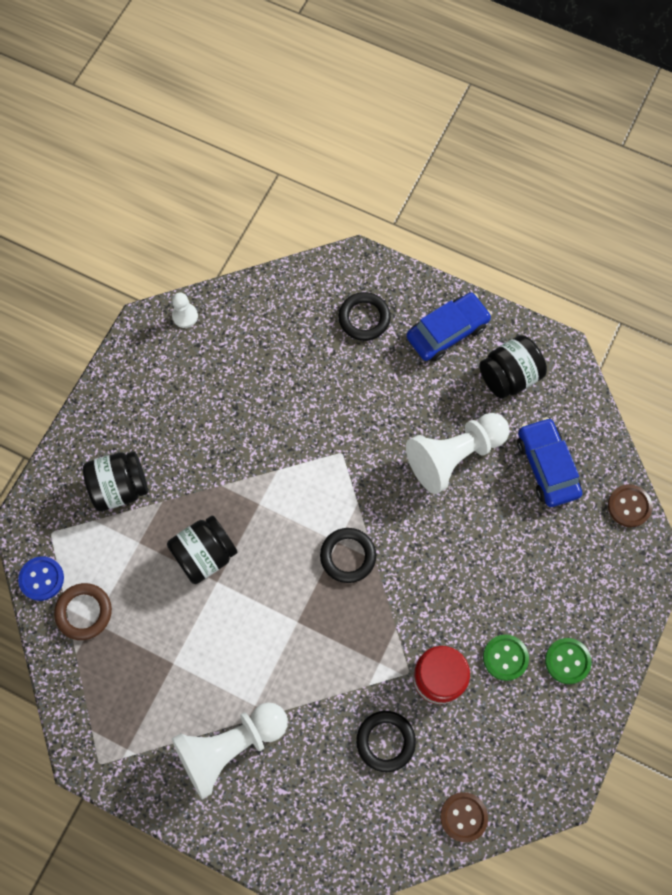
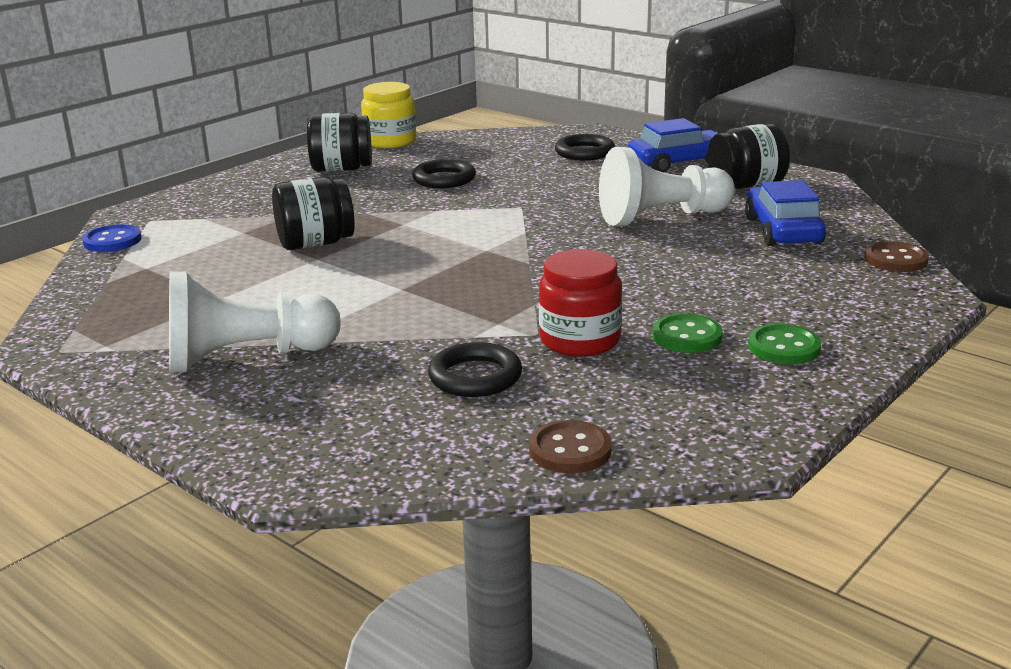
camera: 15 degrees right, 45 degrees down
brown ring [54,583,112,640] -> none
black jar [83,451,148,511] -> black jar moved to [307,113,372,172]
white pawn [172,292,198,328] -> yellow jar [361,82,416,148]
black ring [320,528,376,583] -> black ring moved to [412,159,476,188]

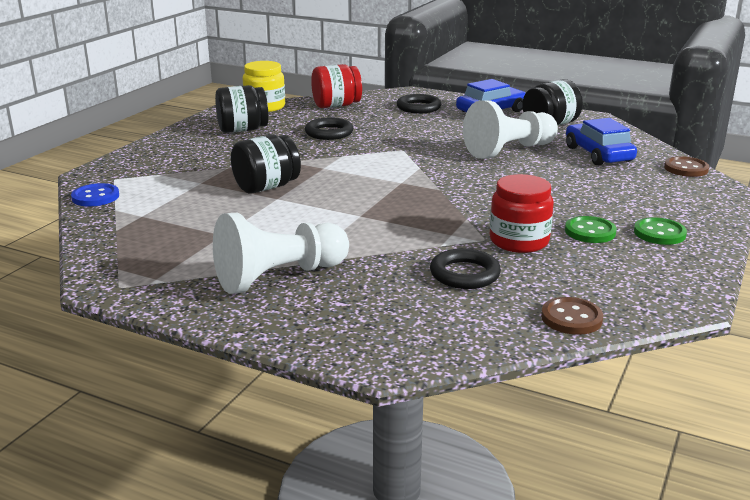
camera: 15 degrees left, 0 degrees up
none -> red jar [311,64,362,108]

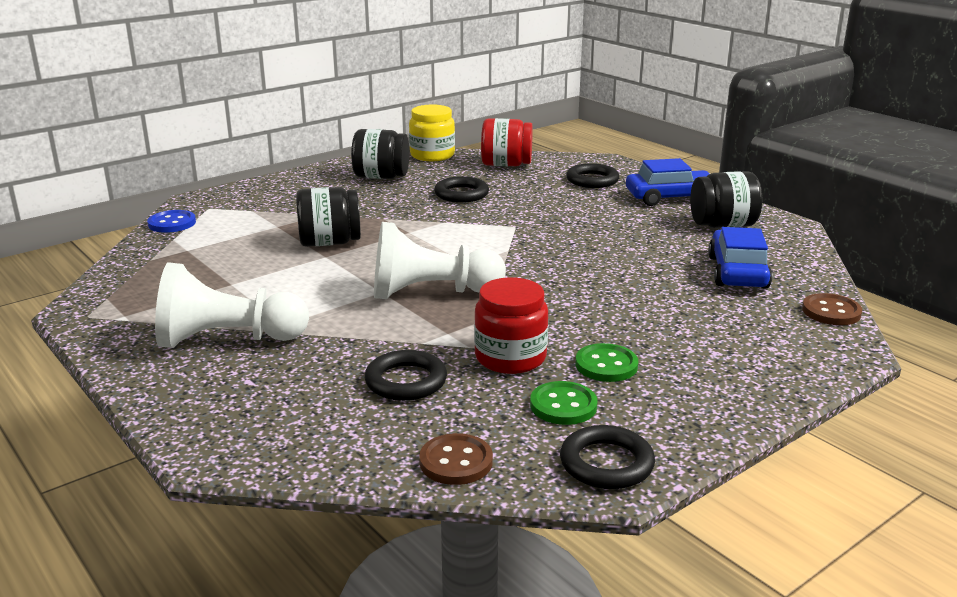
camera: 25 degrees right, 0 degrees up
white pawn [463,100,558,159] -> white pawn moved to [374,222,506,299]
green button [634,217,687,245] -> green button moved to [530,381,598,425]
none -> black ring [560,425,655,489]

